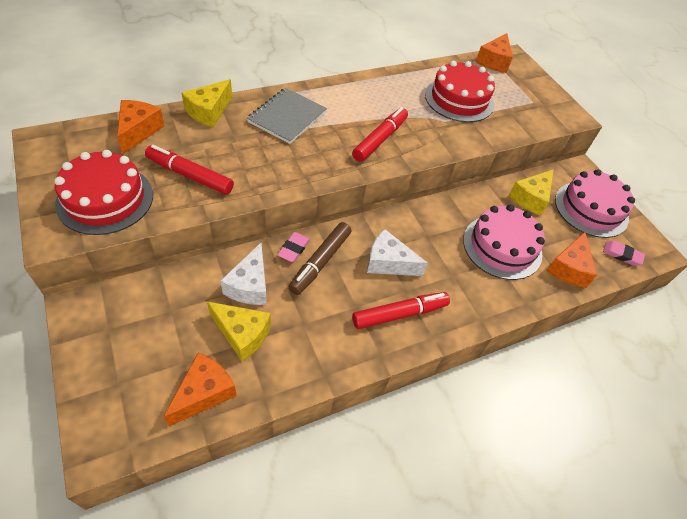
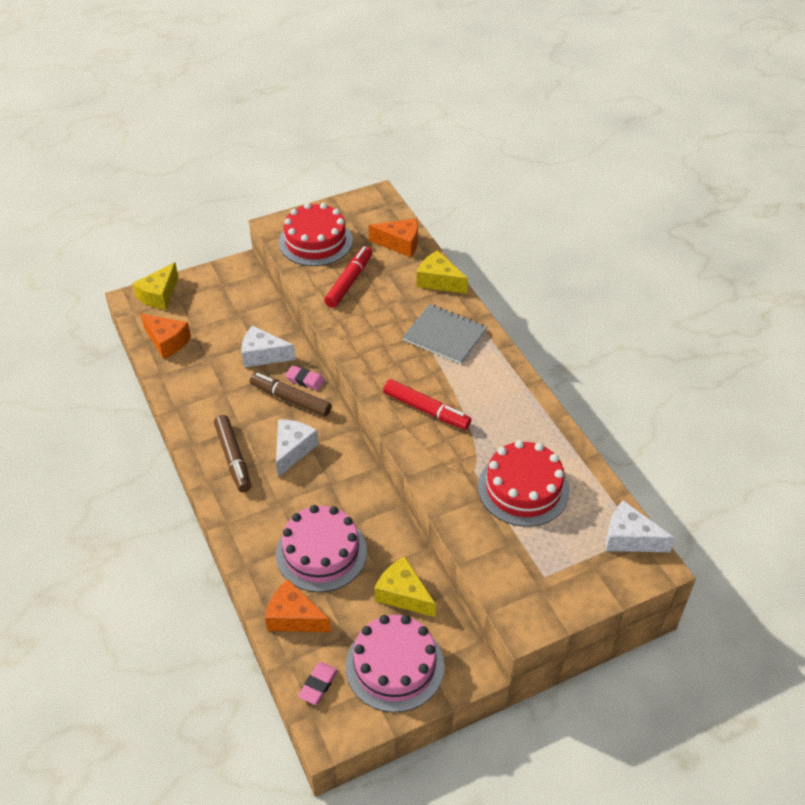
camera: 95 degrees right, 5 degrees down
yellow cheese [207,302,271,361] -> yellow cheese moved to [133,262,178,310]
red marker [352,292,450,329] -> brown marker [214,415,251,492]
orange cheese [476,33,513,73] -> white cheese [606,500,675,552]

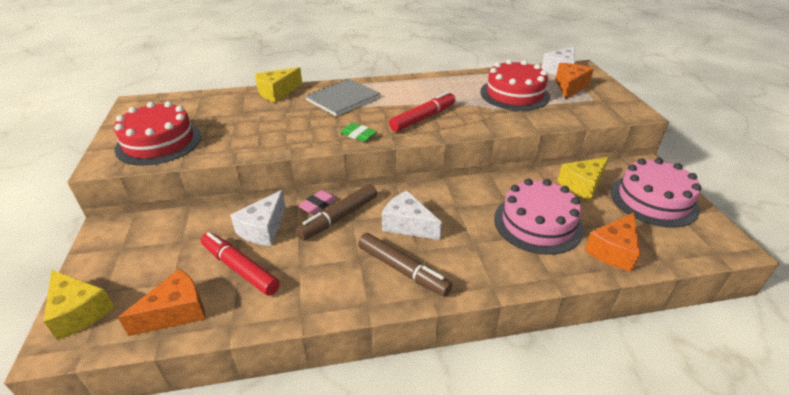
camera: 75 degrees left, 10 degrees down
brown marker [214,415,251,492] -> brown marker turned 45 degrees clockwise [358,233,452,297]
pink eraser [298,662,338,705] -> none
red marker [324,246,372,308] -> red marker moved to [201,232,280,296]
orange cheese [369,218,418,257] -> orange cheese moved to [555,63,594,99]
none -> green eraser [340,123,377,142]

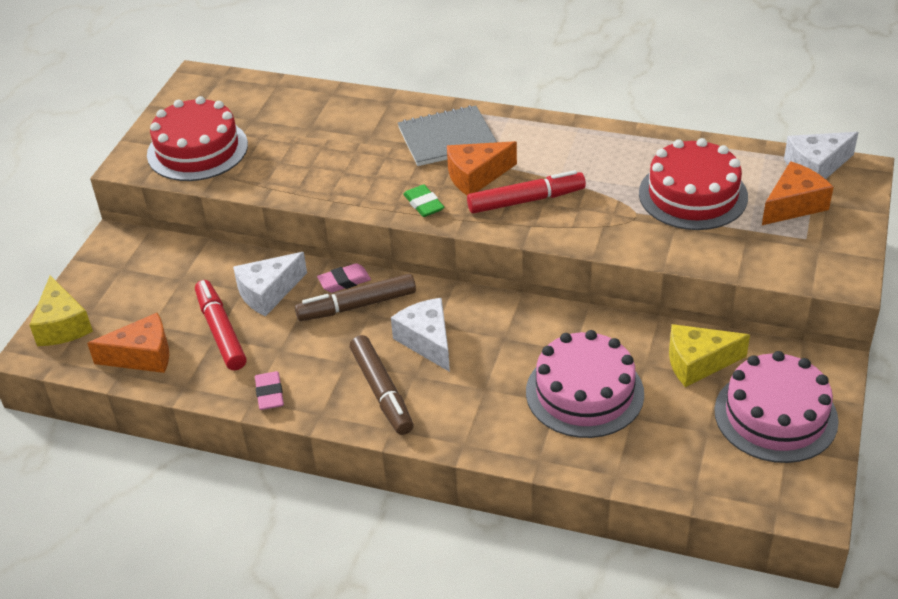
camera: 30 degrees right, 5 degrees up
yellow cheese [255,67,302,103] -> none
orange cheese [585,212,641,272] -> orange cheese moved to [447,141,517,195]
none -> pink eraser [255,371,284,410]

